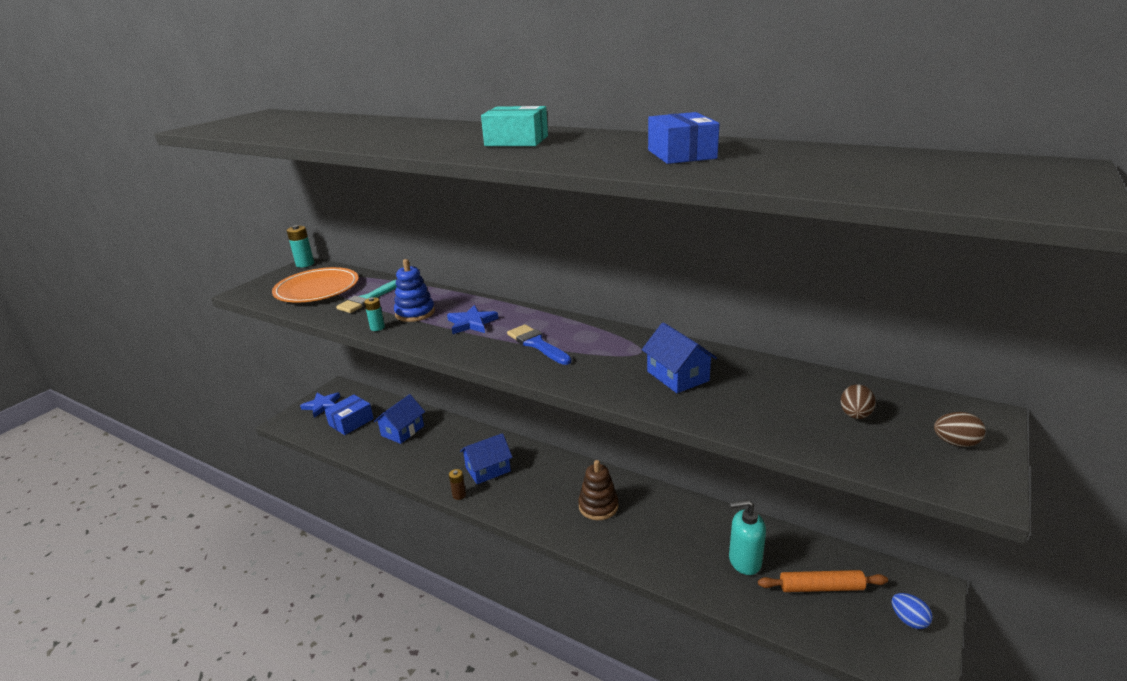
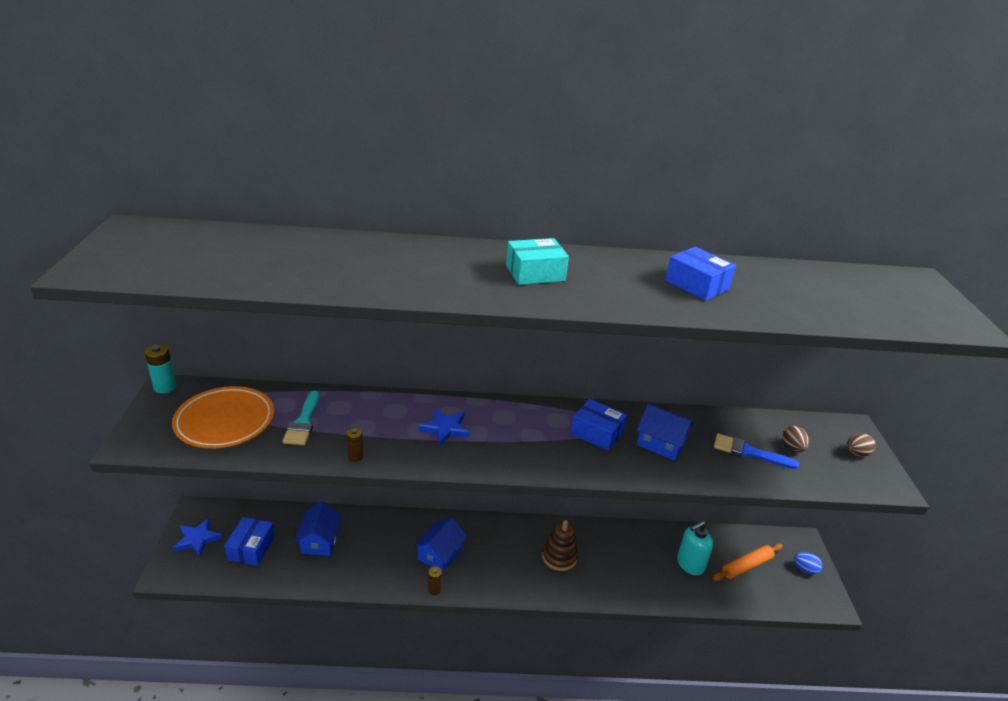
camera: 35 degrees left, 5 degrees up
turquoise battery [364,297,385,331] -> brown battery [346,428,363,462]
blue stacking toy [394,259,435,322] -> none
blue brush [507,324,572,365] -> blue brush moved to [714,433,799,469]
none -> blue box [571,399,627,451]

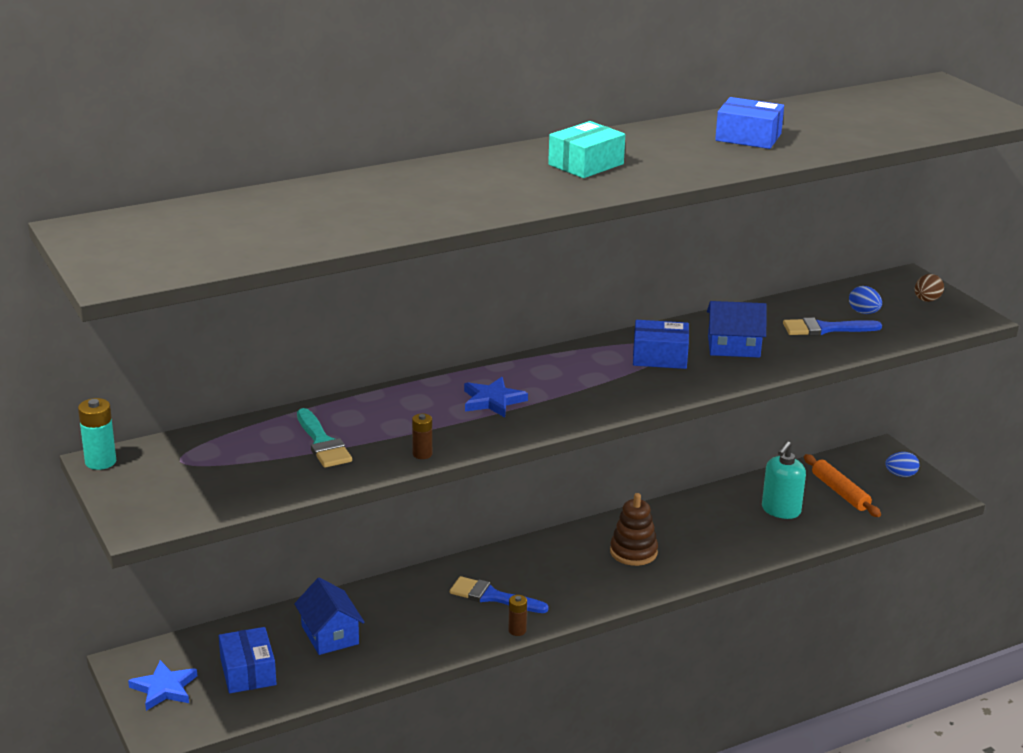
camera: 25 degrees left, 5 degrees down
orange plate [172,386,274,448] -> none
blue house [414,517,467,573] -> blue brush [450,576,549,613]
orange rolling pin [712,543,783,581] -> orange rolling pin turned 60 degrees counterclockwise [804,454,881,517]
brown egg [783,426,809,452] -> blue egg [849,286,882,314]

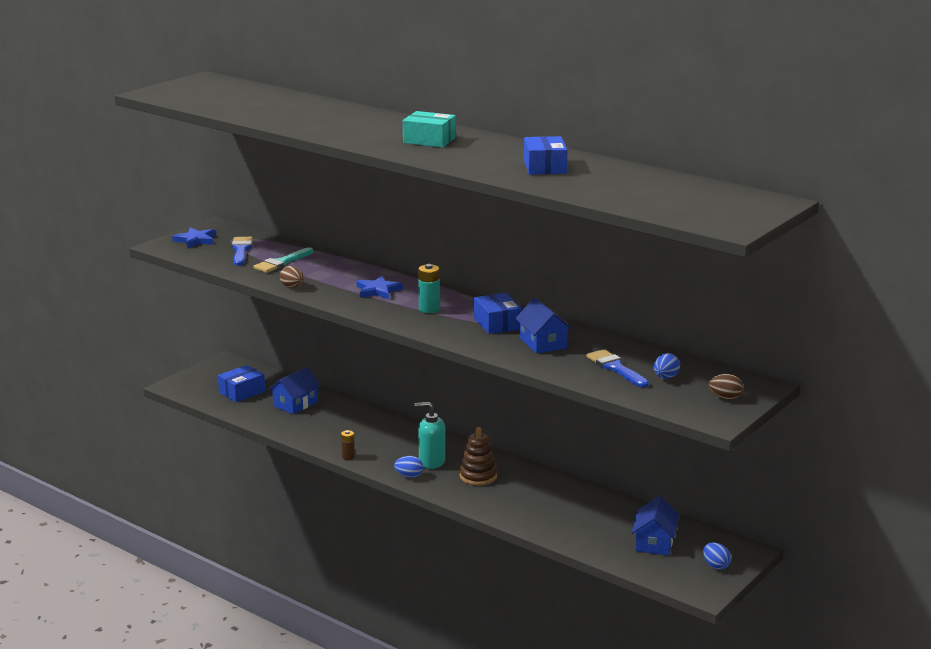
camera: 65 degrees right, 5 degrees down
turquoise battery [78,398,116,470] -> turquoise battery moved to [418,264,440,313]
blue star [128,660,197,711] -> blue star moved to [172,227,215,249]
brown battery [412,414,432,459] -> brown egg [280,266,304,288]
blue brush [450,576,549,613] -> blue brush moved to [232,237,253,266]
turquoise soap dispenser [762,441,806,519] -> turquoise soap dispenser moved to [414,402,445,469]
orange rolling pin [804,454,881,517] -> blue house [631,496,680,555]
none -> blue egg [394,456,423,478]

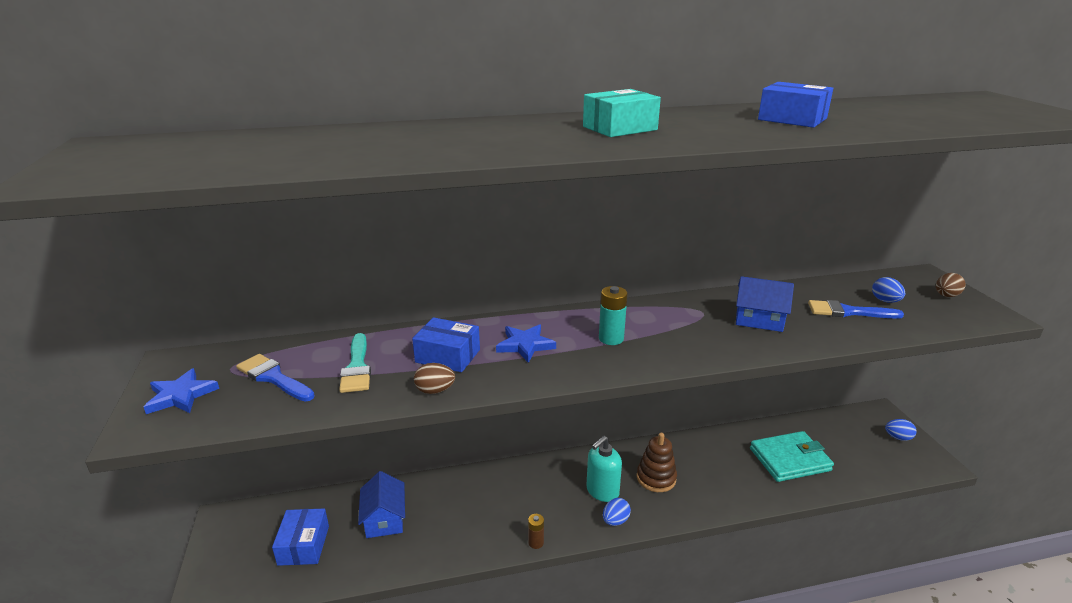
camera: 50 degrees left, 5 degrees up
blue box [474,293,522,334] -> blue box moved to [412,317,480,372]
blue house [631,496,680,555] -> none
none -> turquoise wallet [750,431,834,482]

